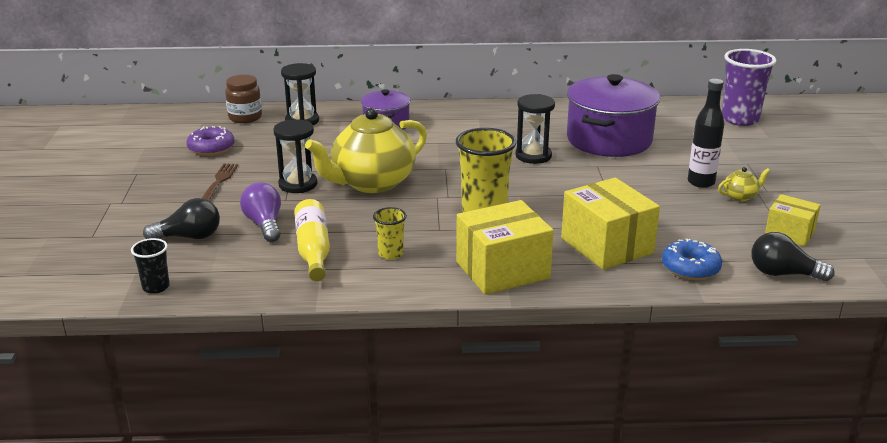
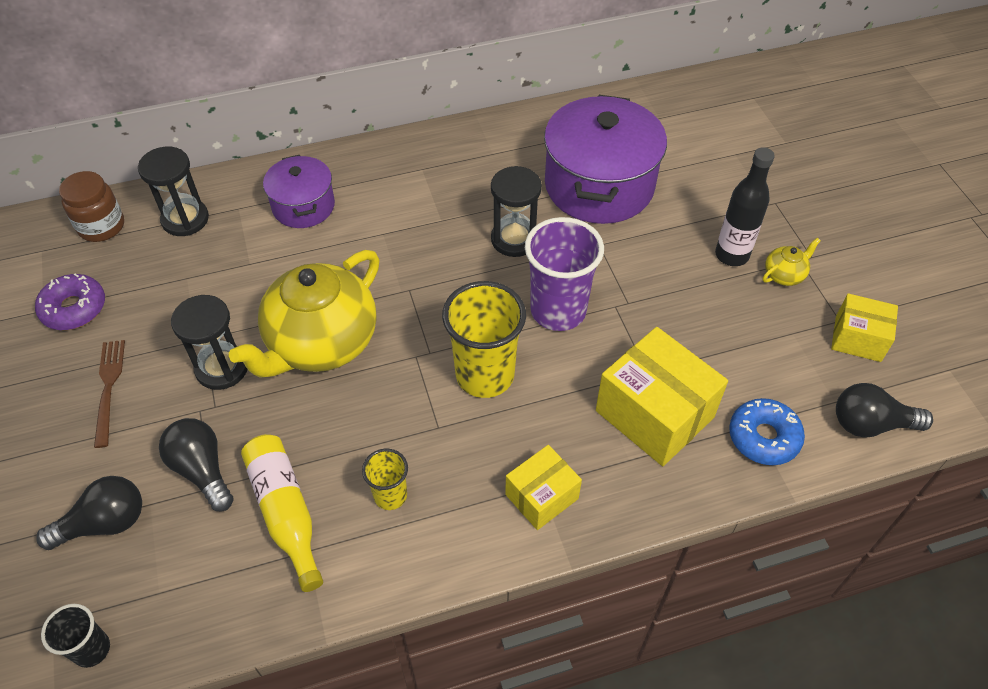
camera: 15 degrees left, 25 degrees up
purple light bulb [240,182,281,242] -> black light bulb [159,418,234,512]
yellow box [456,200,554,295] -> yellow box [505,445,582,530], size x0.58
purple cup [722,49,776,126] -> purple cup moved to [525,217,604,331]

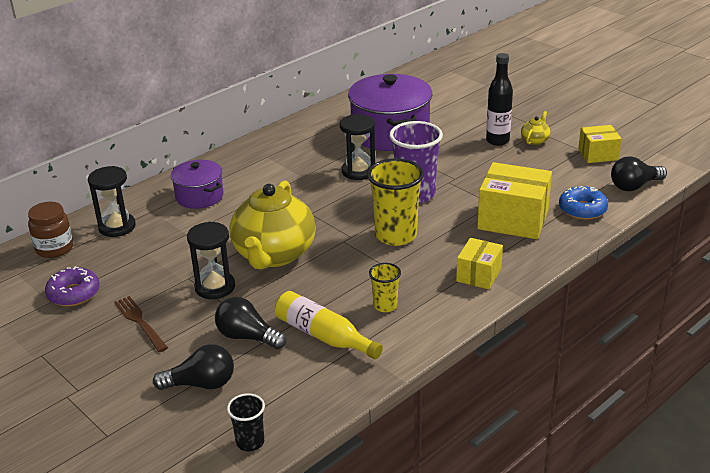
camera: 25 degrees left, 20 degrees down
black light bulb [36,476,142,550] -> black light bulb turned 45 degrees clockwise [153,344,234,390]

